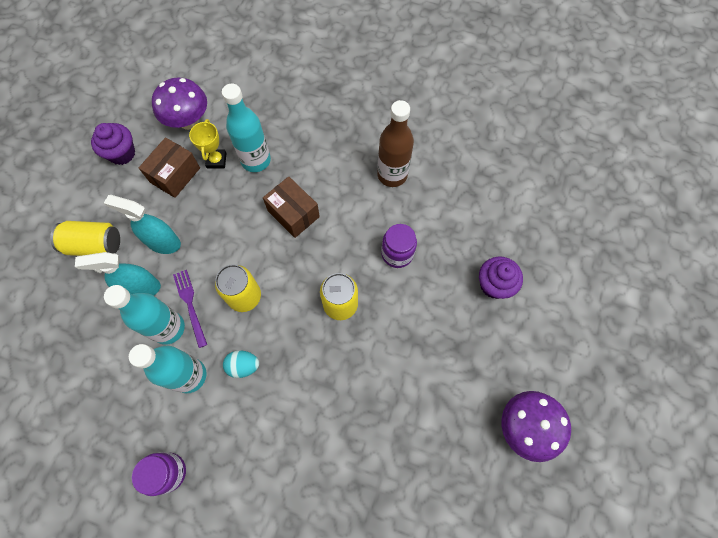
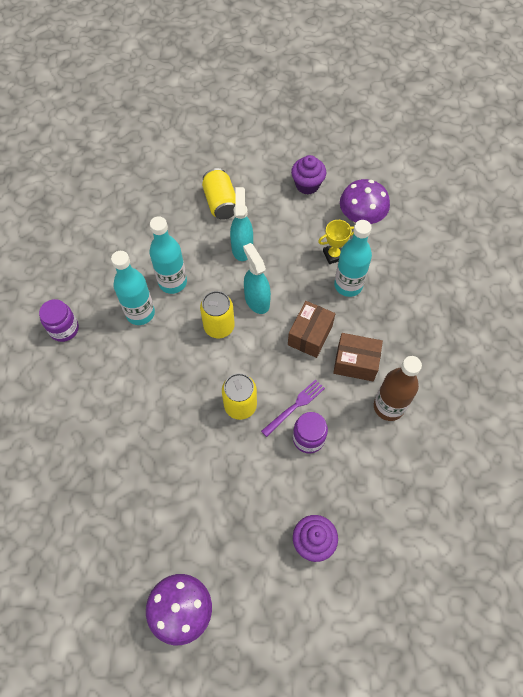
camera: 70 degrees right, 5 degrees down
turquoise spray bottle [75,252,161,296] -> turquoise spray bottle moved to [243,243,271,314]
brown box [139,137,200,198] -> brown box moved to [333,333,383,381]
purple fork [173,270,207,348] -> purple fork moved to [261,379,325,437]
turquoise egg [223,350,259,378] -> none

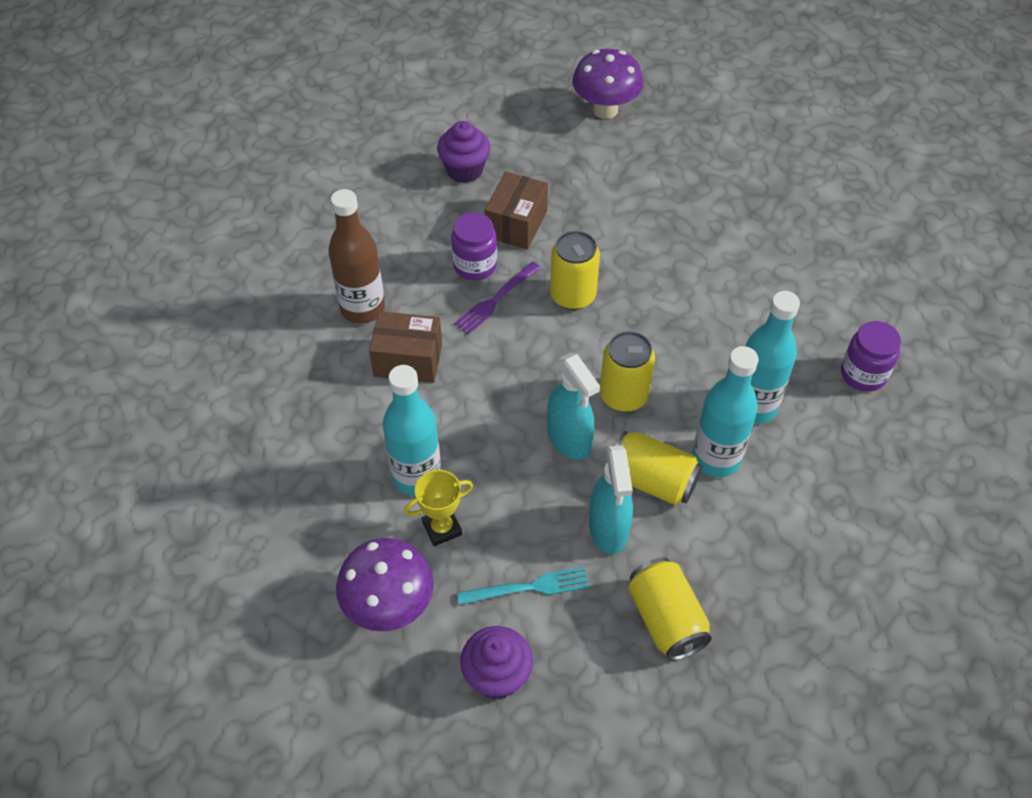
camera: 175 degrees right, 10 degrees down
brown box [288,301,335,358] -> brown box moved to [485,172,548,249]
none -> turquoise fork [457,567,589,605]
none -> yellow can [615,431,702,505]

